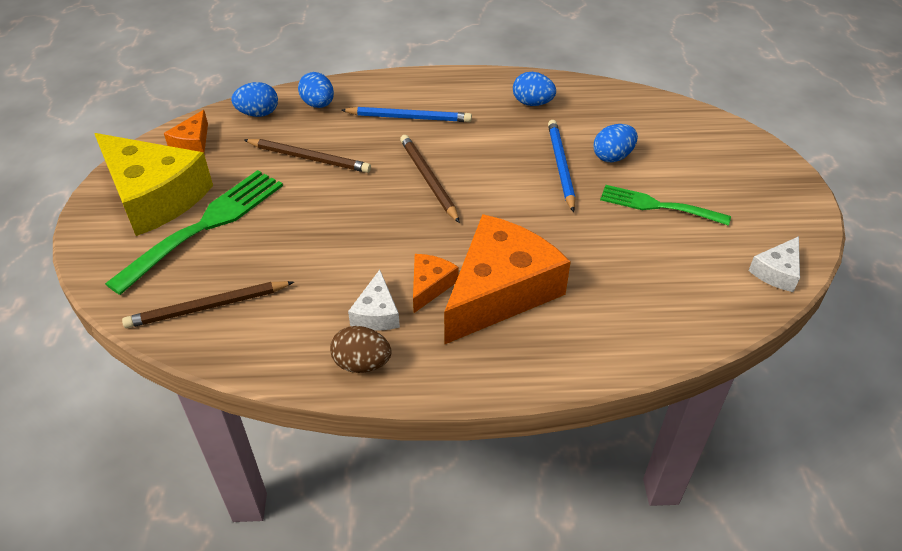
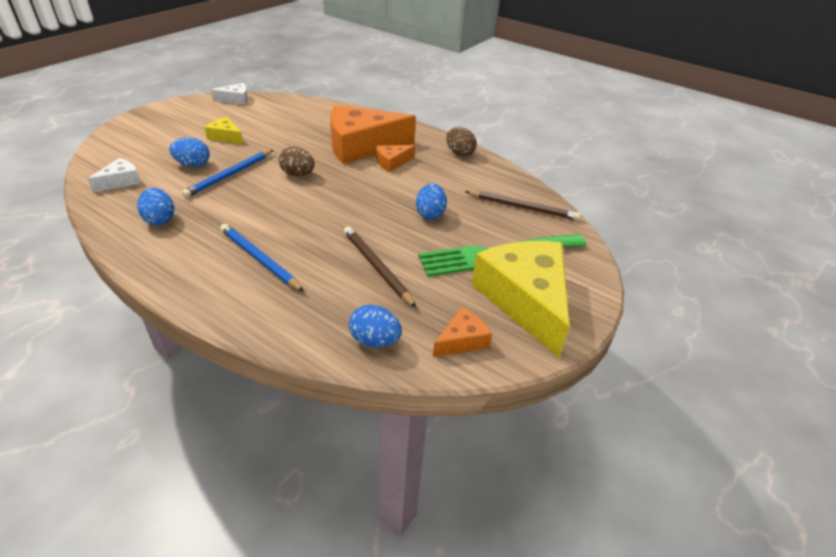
camera: 145 degrees left, 5 degrees down
blue egg [298,72,334,108] -> blue egg moved to [416,184,447,219]
white cheese [348,270,400,331] -> white cheese moved to [88,158,141,192]
brown pencil [400,135,460,223] -> none
green fork [600,185,731,226] -> yellow cheese [204,117,243,144]
none -> brown egg [279,147,315,176]

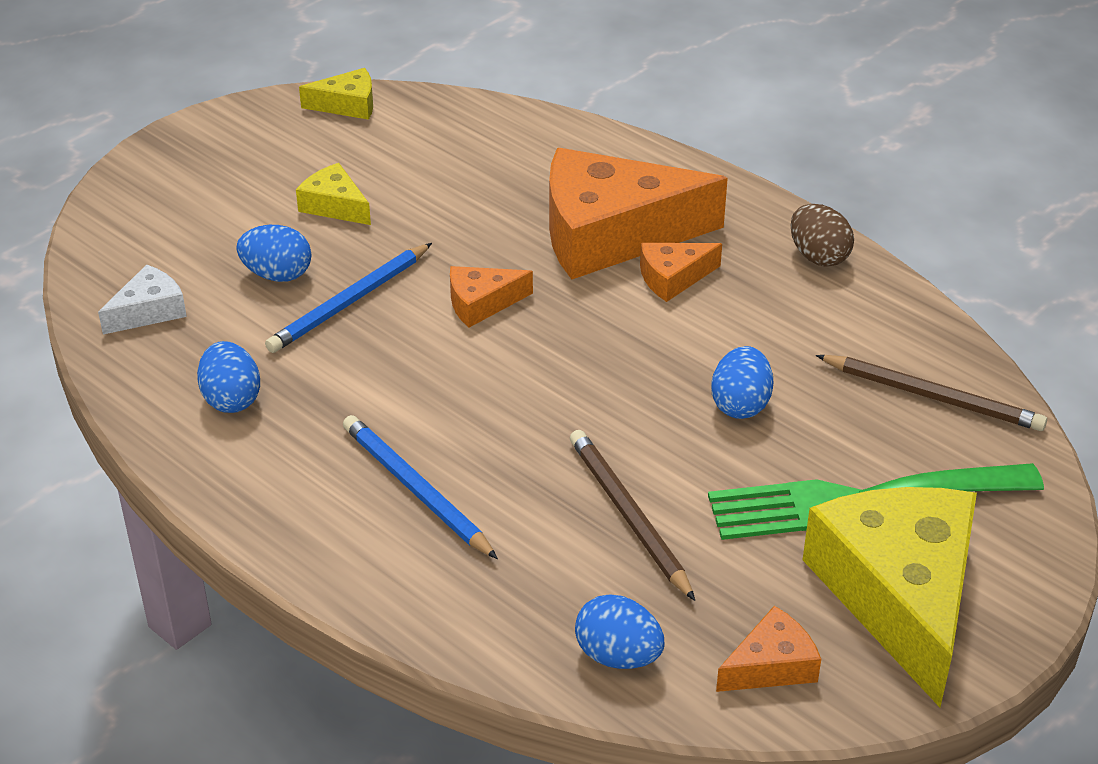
camera: 10 degrees right, 0 degrees up
white cheese [211,83,248,105] -> yellow cheese [299,68,373,120]
brown egg [279,147,315,176] -> orange cheese [450,266,533,327]

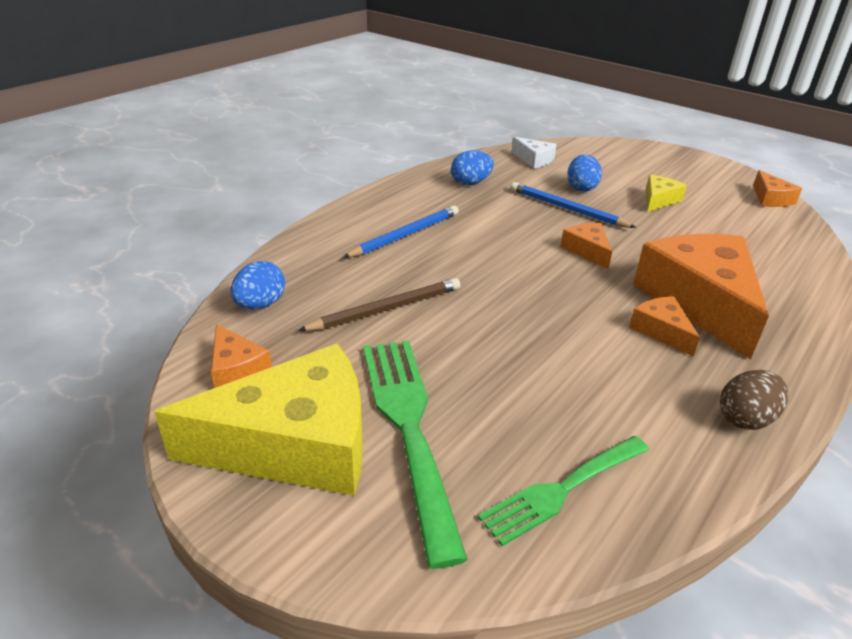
camera: 85 degrees right, 5 degrees down
yellow cheese [299,68,373,120] -> orange cheese [753,170,802,207]
blue egg [711,346,773,419] -> none
brown pencil [816,355,1047,431] -> green fork [478,436,649,546]

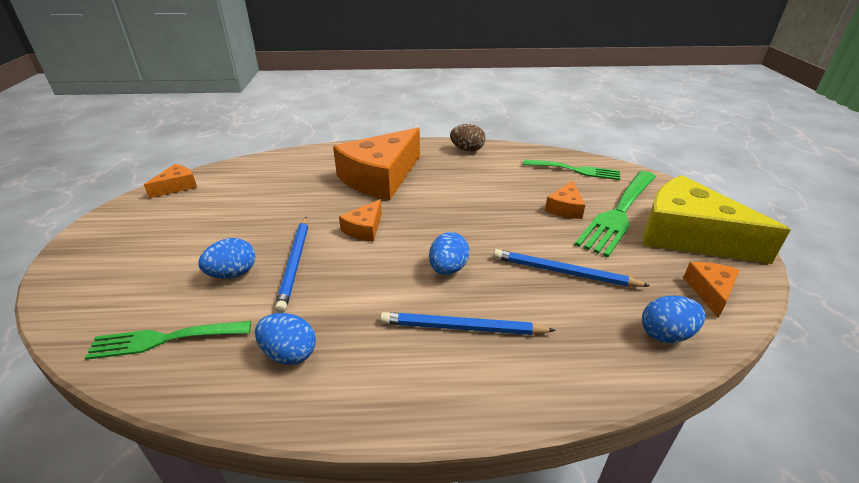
camera: 130 degrees left, 0 degrees up
brown pencil [298,278,460,331] -> blue pencil [493,249,650,287]
white cheese [512,137,557,168] -> green fork [85,321,251,360]
orange cheese [629,296,700,356] -> orange cheese moved to [545,181,585,219]
yellow cheese [645,175,687,212] -> none
none -> blue egg [429,232,469,275]

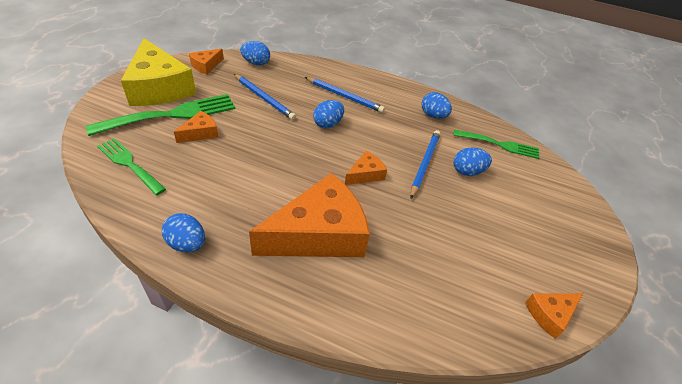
camera: 160 degrees left, 10 degrees up
brown egg [450,124,485,152] -> blue egg [162,213,205,252]

